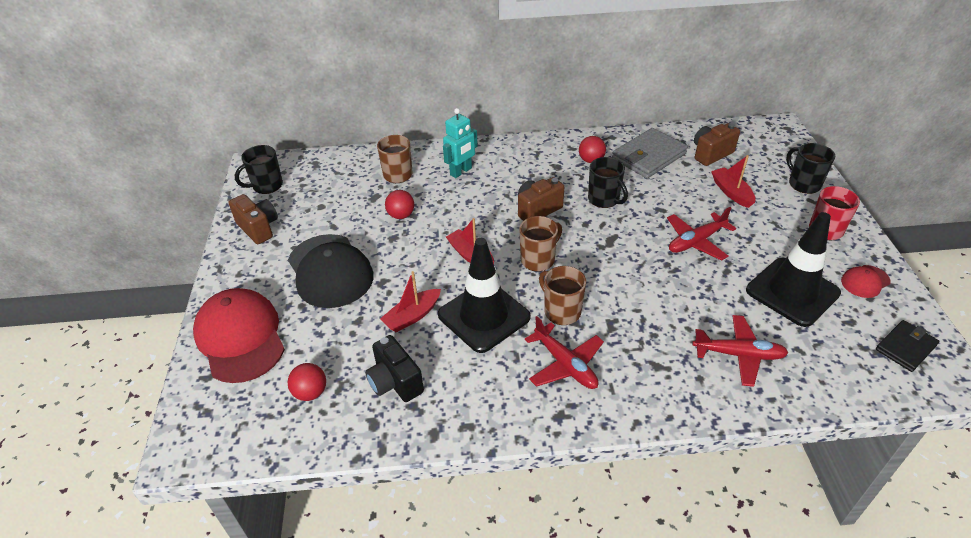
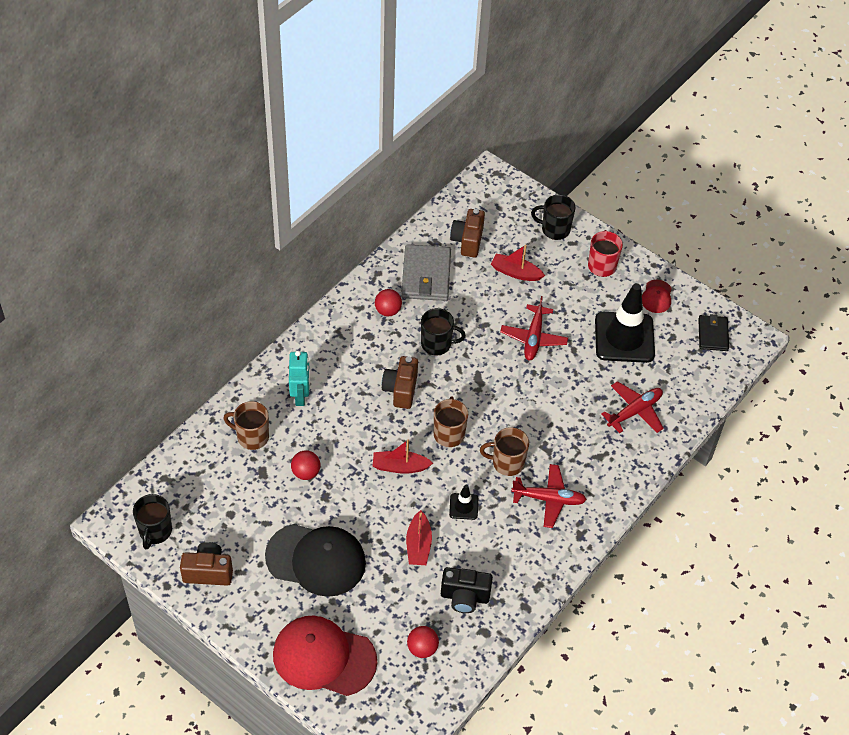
camera: 50 degrees left, 10 degrees up
black traffic cone [438,238,531,353] -> black traffic cone [449,484,478,520], size x0.45

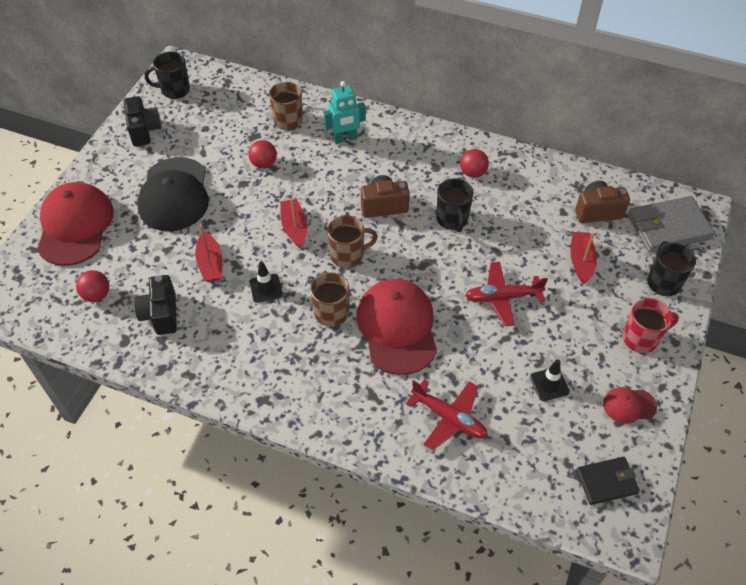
camera: 75 degrees right, 0 degrees up
brown camera [180,542,233,586] -> black camera [123,96,161,146]
grey wallet [401,244,451,301] -> grey wallet moved to [627,196,715,253]
red boat [406,510,432,565] -> red boat turned 90 degrees counterclockwise [195,224,222,282]
red plane [511,464,587,528] -> none
black traffic cone [595,283,655,363] -> black traffic cone [530,359,570,401], size x0.45
none -> red cap [357,279,437,375]

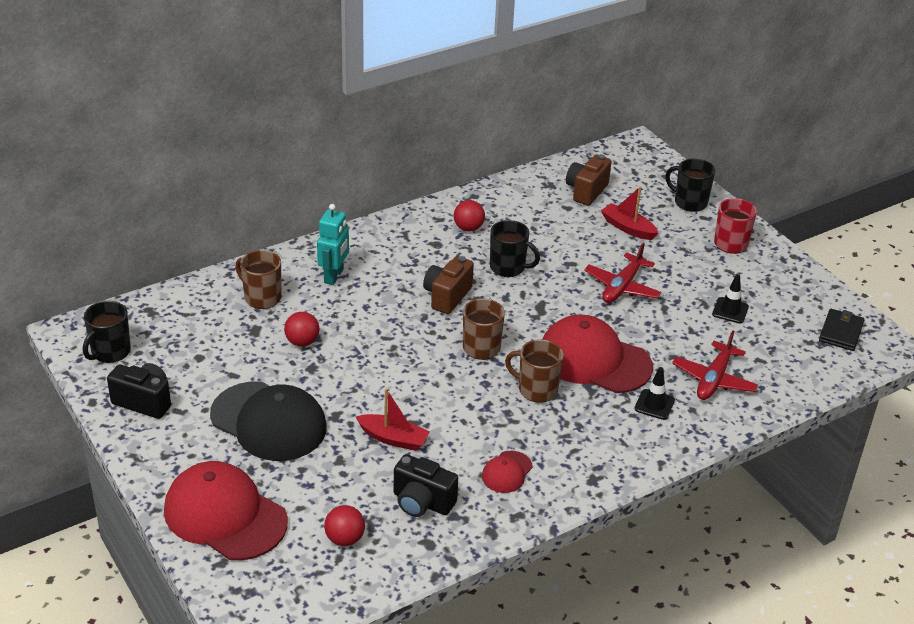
camera: 55 degrees left, 15 degrees down
black traffic cone [249,261,283,303] -> black traffic cone moved to [634,367,675,420]
red boat [280,198,308,248] -> none
red plane [406,379,488,450] -> red plane turned 135 degrees clockwise [672,330,758,400]
red cap [603,387,657,424] -> red cap moved to [482,451,533,493]
grey wallet [627,196,715,253] -> none

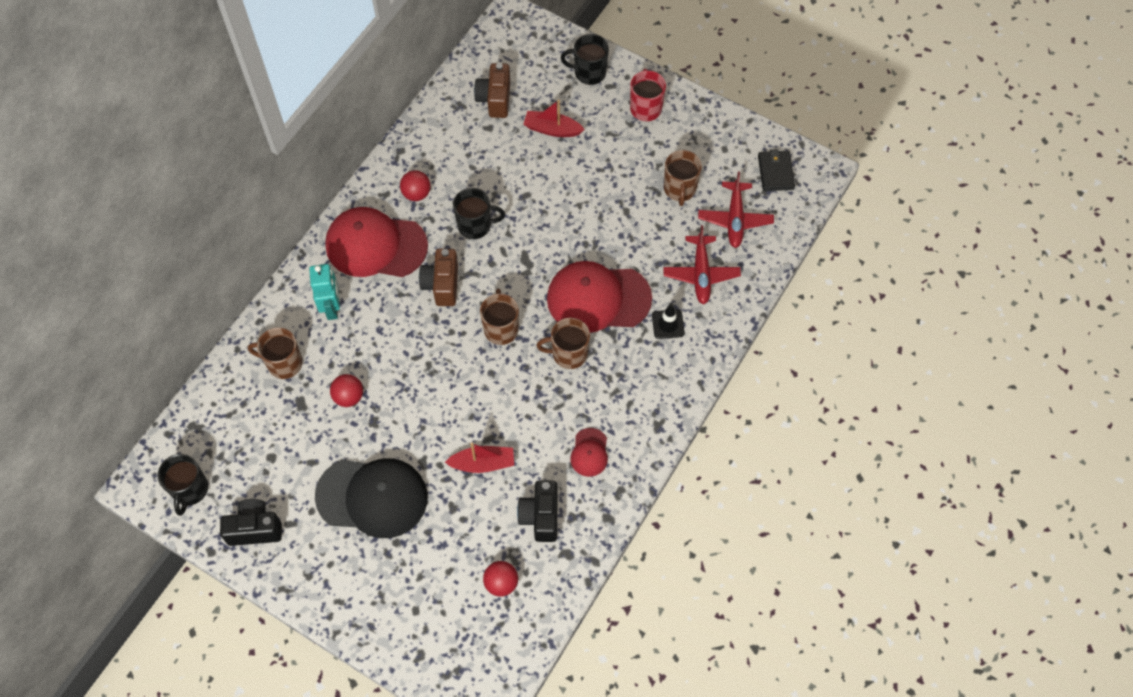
camera: 25 degrees left, 25 degrees up
red cap [164,461,288,560] -> red cap moved to [325,207,428,277]
black camera [393,454,458,517] -> black camera turned 90 degrees clockwise [517,480,558,542]
red plane [584,243,661,303] -> red plane moved to [698,171,774,248]
black traffic cone [712,274,749,323] -> brown mug [664,150,702,206]

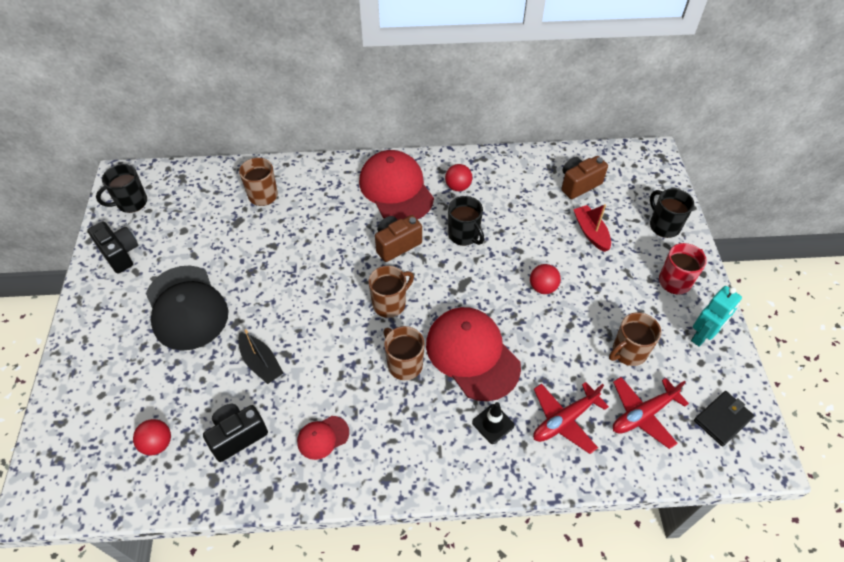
camera: 55 degrees right, 10 degrees down
turquoise robot [309,264,340,320] -> turquoise robot moved to [691,286,742,347]
red ball [330,374,363,407] -> red ball moved to [530,264,561,294]
red boat [445,442,514,473] -> black boat [238,329,283,384]

